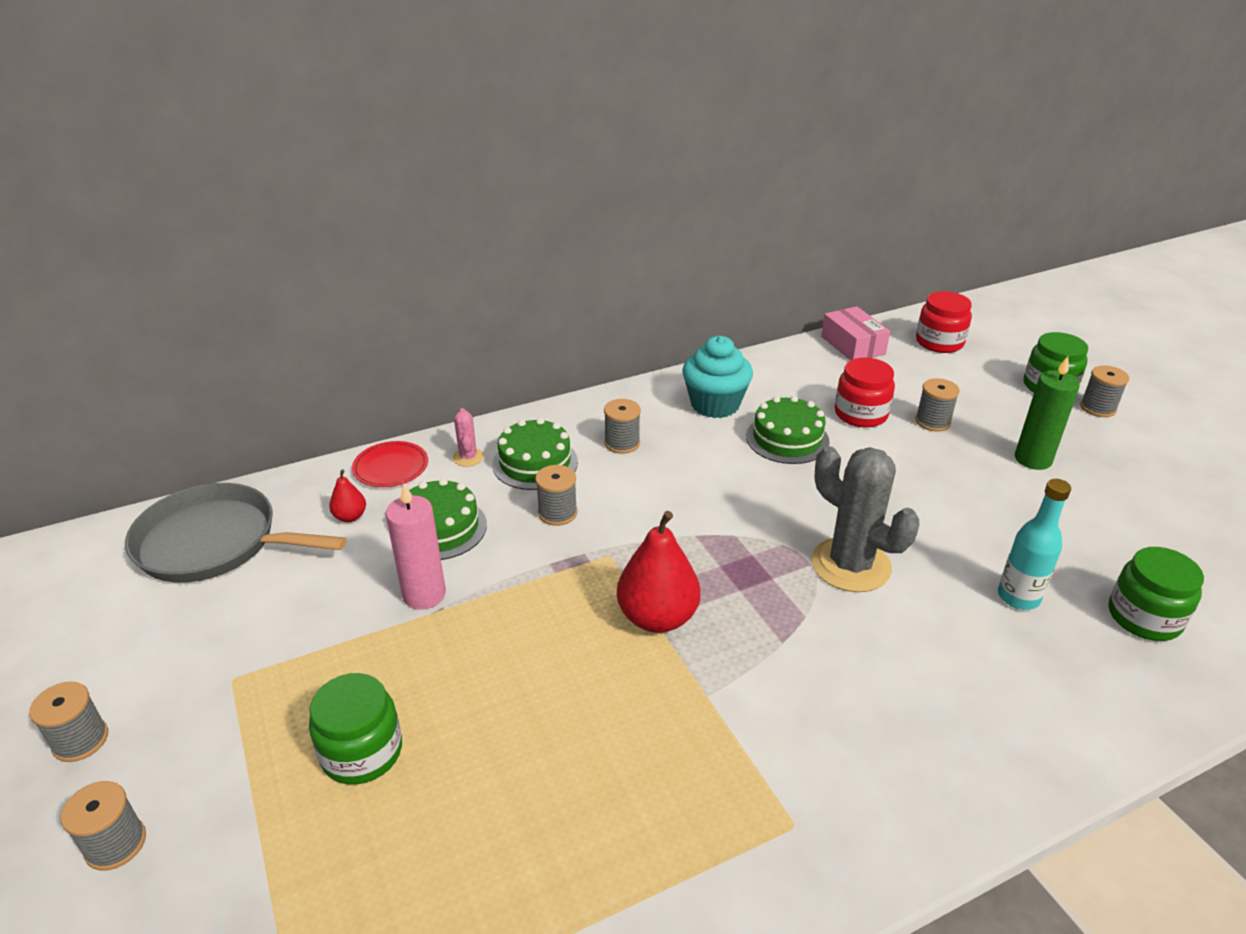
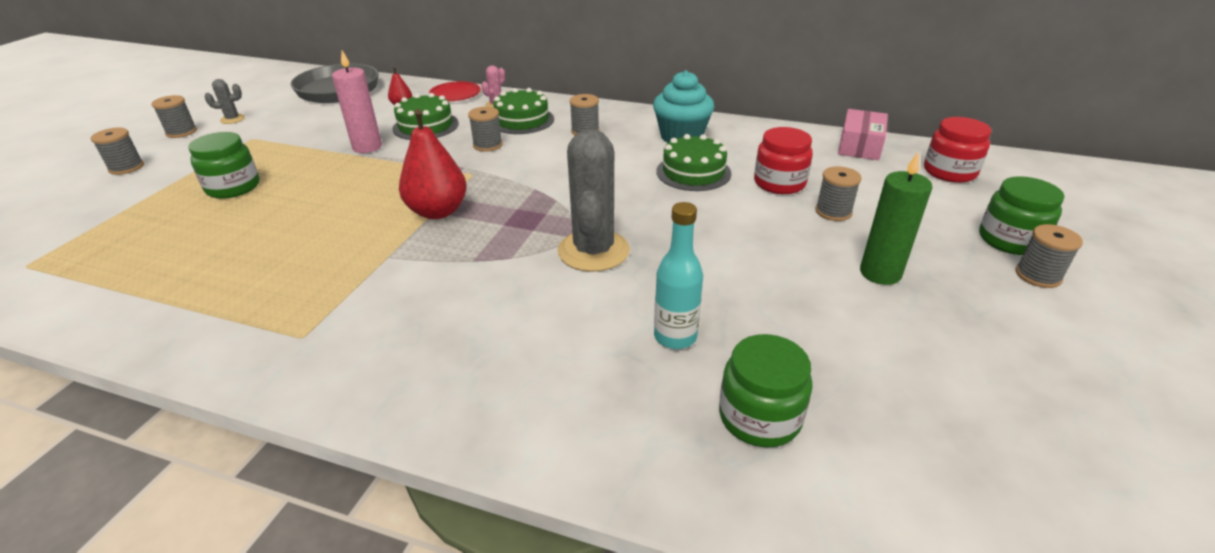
camera: 45 degrees right, 0 degrees up
none -> grey cactus [205,79,245,124]

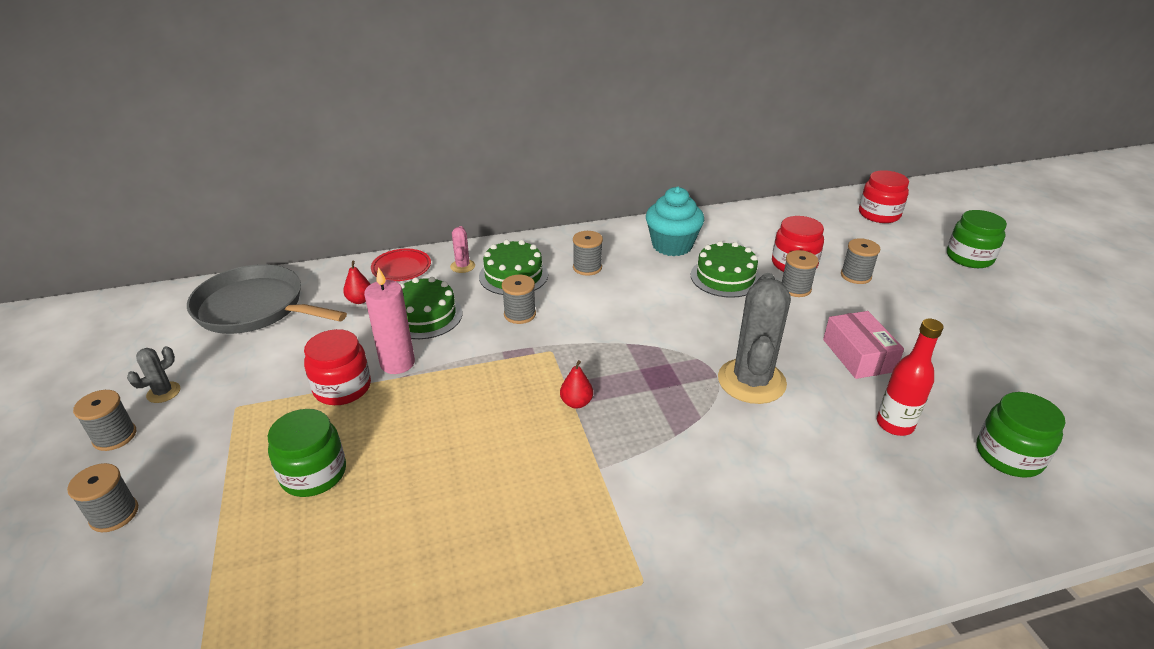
camera: 35 degrees left, 0 degrees up
red pear [399,109,467,219] -> red pear [560,360,593,409], size x0.49
grey cactus [558,129,630,272] -> grey cactus turned 45 degrees clockwise [718,273,791,404]
turquoise bottle [654,202,703,349] -> red bottle [877,319,944,436]
pink box [838,109,888,160] -> pink box moved to [823,311,904,379]
green candle [860,152,932,285] -> none
grey spool [1015,224,1083,288] -> grey spool moved to [782,250,819,297]
none -> red jar [304,329,371,405]

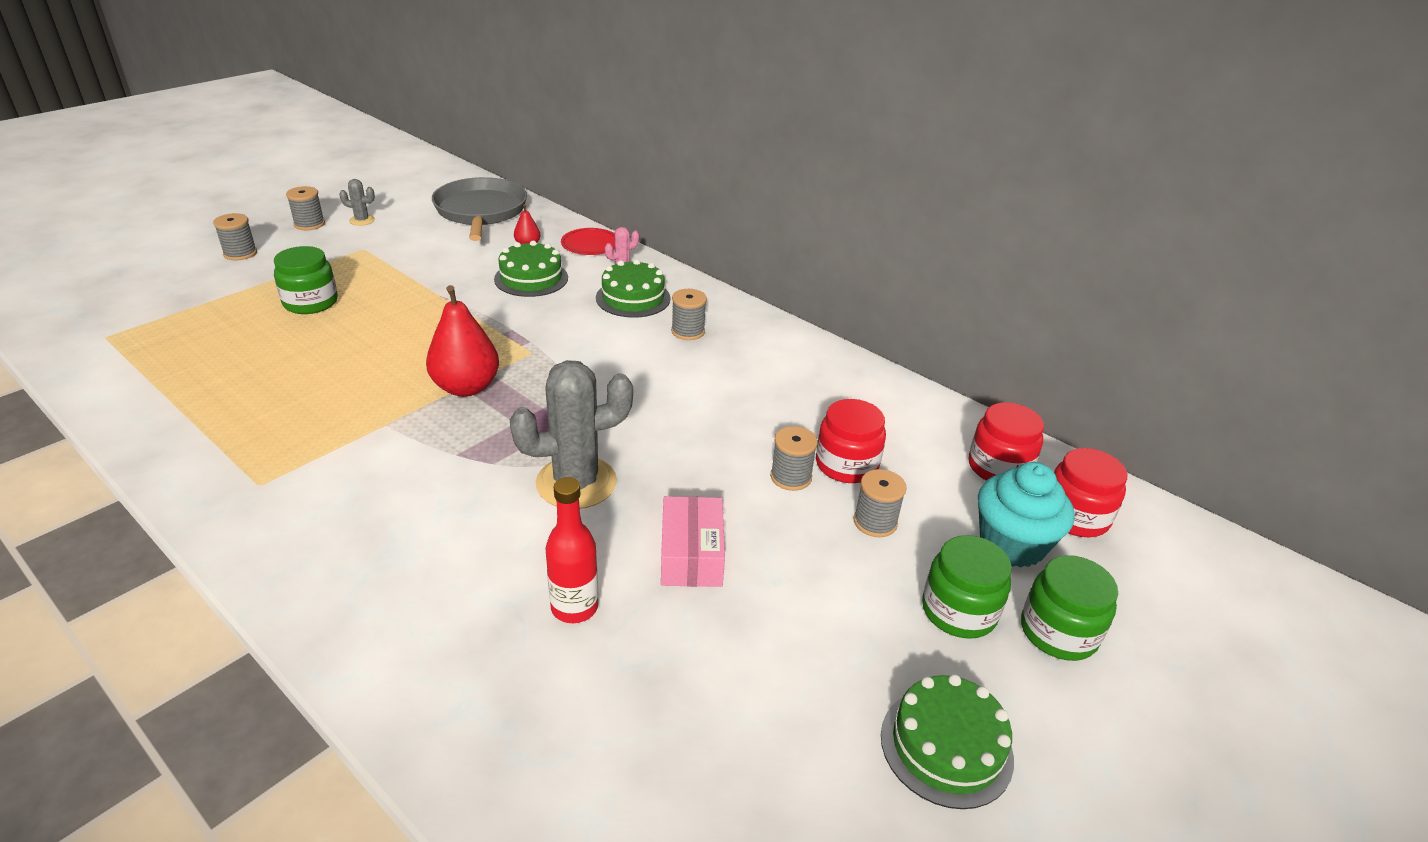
camera: 55 degrees right, 0 degrees up
red jar [304,329,371,405] -> red jar moved to [969,402,1044,481]
pink candle [364,267,415,374] -> none
grey spool [502,275,536,324] -> none
red pear [560,360,593,409] -> red pear [426,285,499,397], size x2.06
turquoise cupcake [646,187,704,256] -> turquoise cupcake moved to [978,462,1075,567]
green cake [691,241,760,298] -> green cake moved to [881,674,1014,809]
pink box [823,311,904,379] -> pink box turned 45 degrees counterclockwise [661,496,725,587]
green jar [977,392,1066,477] -> green jar moved to [922,535,1012,639]

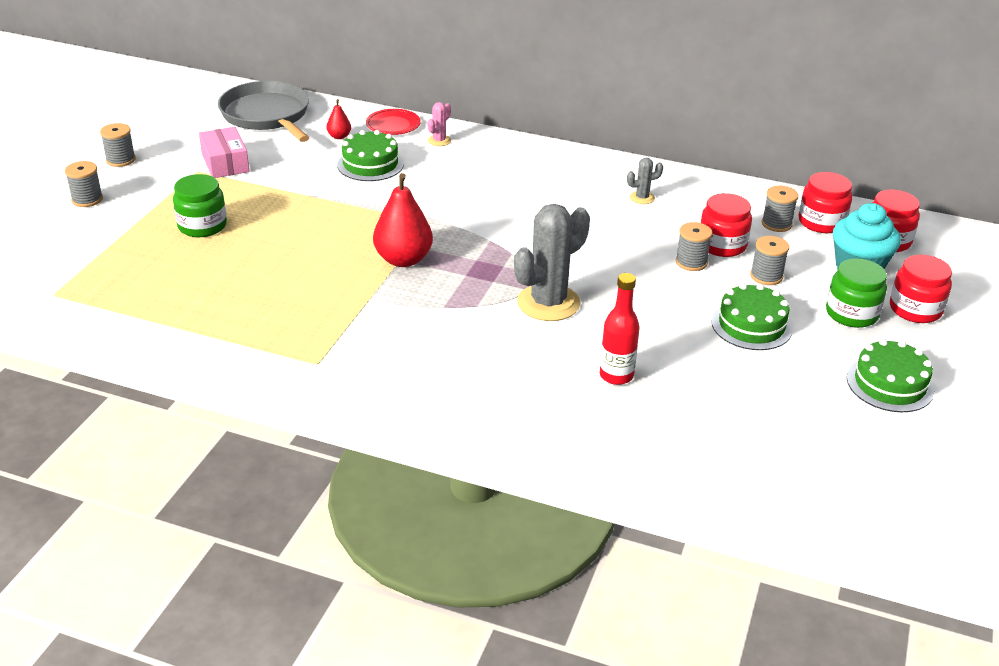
camera: 20 degrees left, 0 degrees up
grey cactus [339,179,375,226] -> grey cactus moved to [627,158,663,204]
green cake [596,259,671,318] -> green cake moved to [712,283,792,350]
pink box [661,496,725,587] -> pink box moved to [199,127,249,178]
grey spool [671,289,707,340] -> grey spool moved to [762,186,798,232]
green jar [1021,555,1118,661] -> red jar [890,255,952,323]

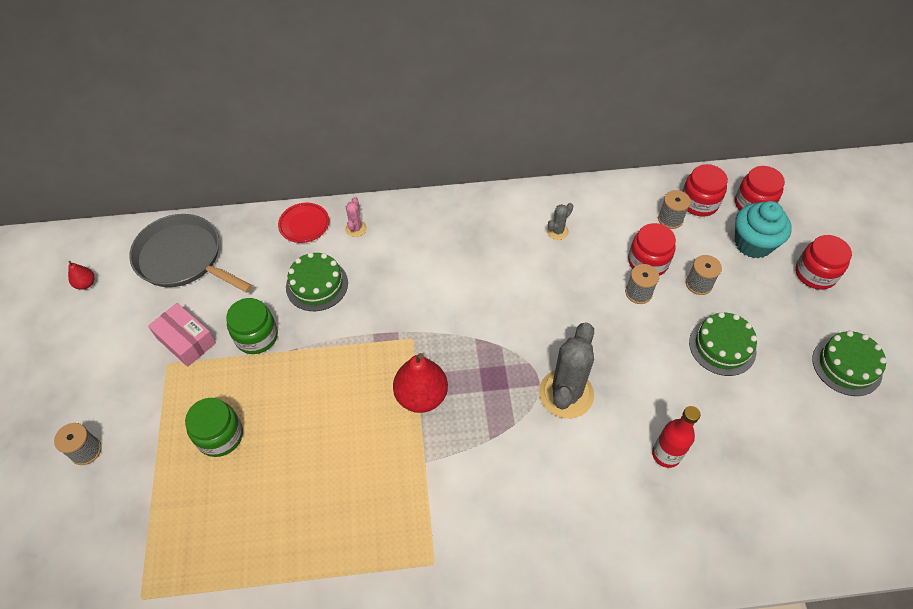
camera: 25 degrees left, 20 degrees up
grey spool [100,123,136,167] -> none
red pear [326,99,351,139] -> red pear moved to [68,261,95,290]
green jar [826,259,887,328] -> green jar moved to [226,298,278,354]

